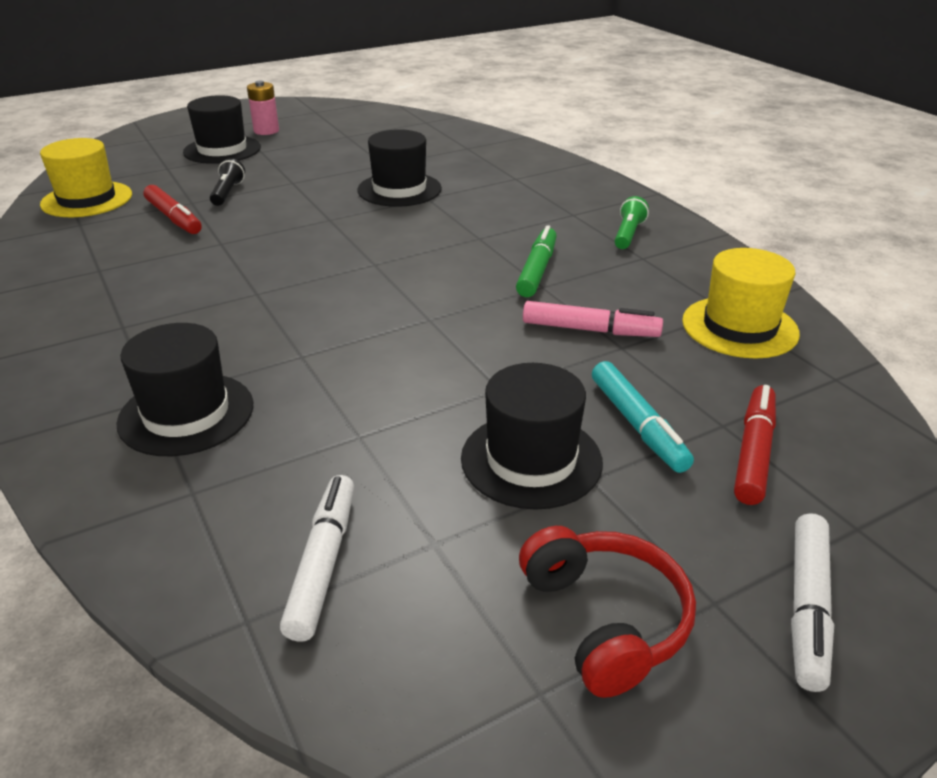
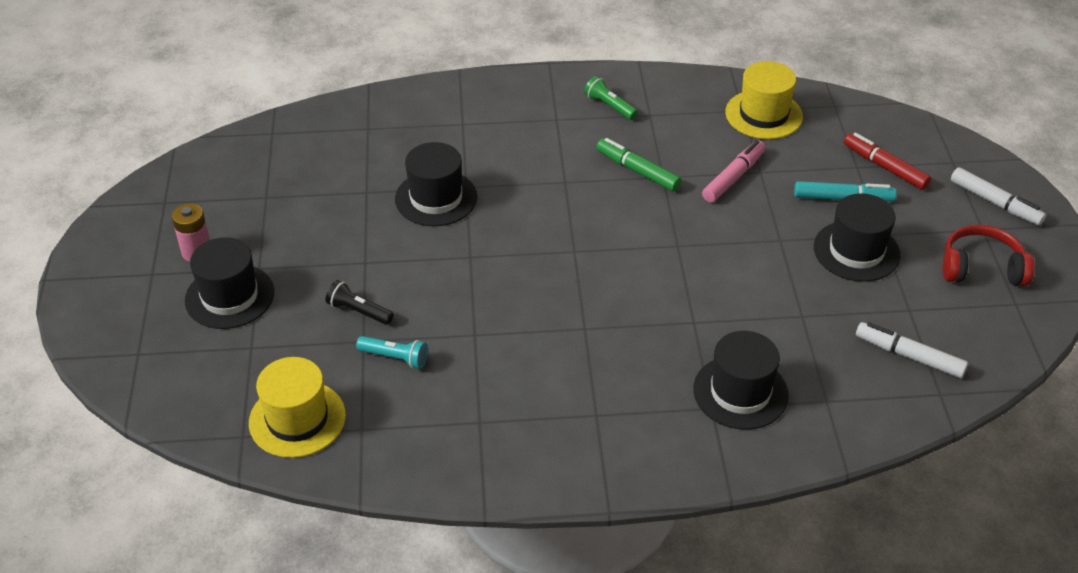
camera: 65 degrees left, 10 degrees up
red marker [143,185,202,234] -> turquoise flashlight [356,336,428,369]

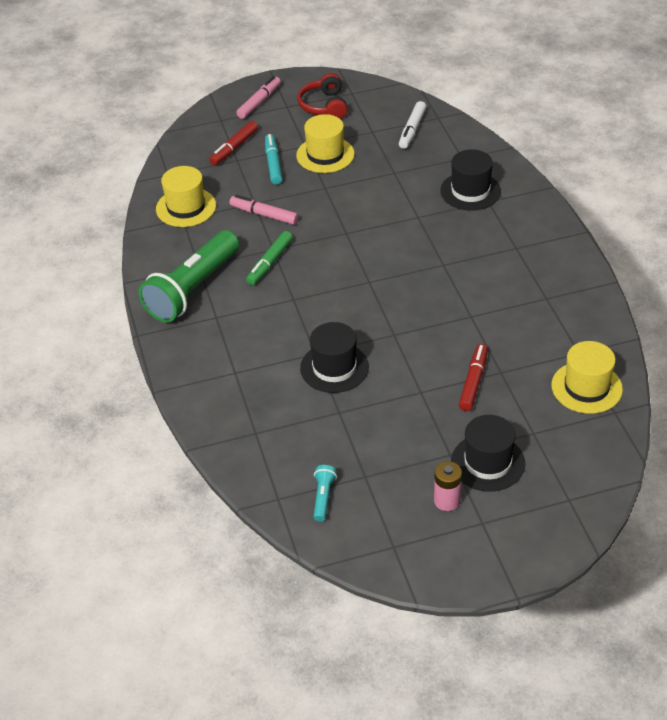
camera: 100 degrees left, 0 degrees up
black flashlight [325,280,394,325] -> red marker [459,344,488,411]
turquoise flashlight [356,336,428,369] -> turquoise flashlight moved to [313,465,337,522]
green flashlight [584,76,638,120] -> green flashlight [139,230,239,322], size x2.48
black hat [814,193,900,282] -> yellow hat [296,114,355,173]
white marker [951,167,1046,225] -> pink marker [236,76,281,119]

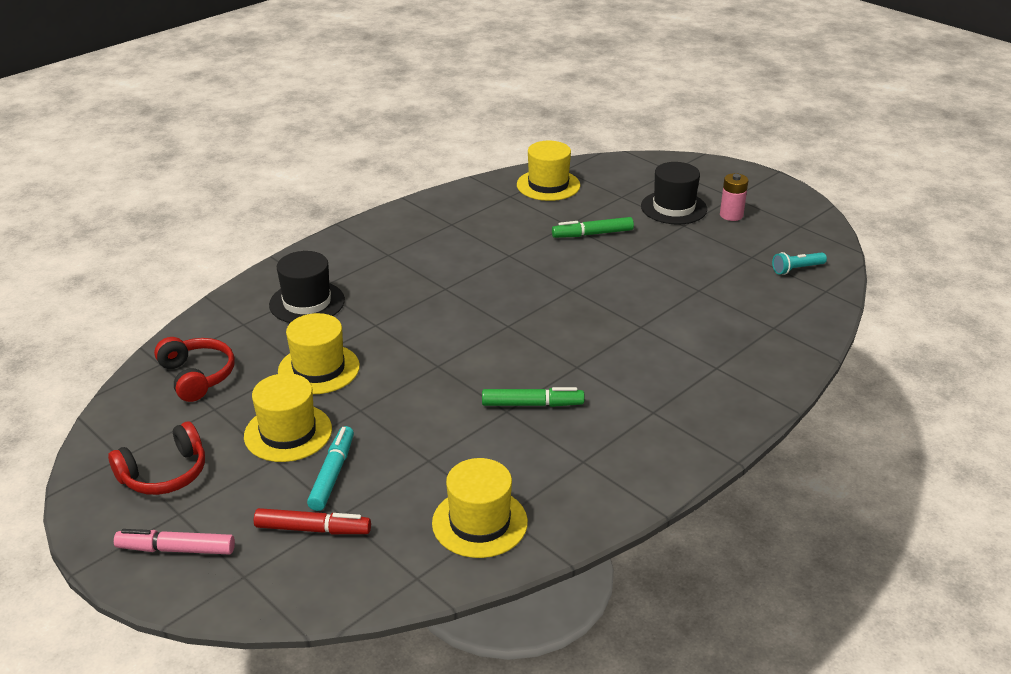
camera: 120 degrees left, 10 degrees down
green flashlight [139,230,239,322] -> none
pink marker [230,195,299,225] -> none
turquoise marker [265,134,282,184] -> turquoise marker turned 135 degrees clockwise [307,426,354,511]
black hat [300,322,369,393] -> none
white marker [399,101,426,149] -> red headphones [154,337,235,402]
red marker [459,344,488,411] -> green marker [552,217,634,238]
none -> yellow hat [278,313,360,394]

